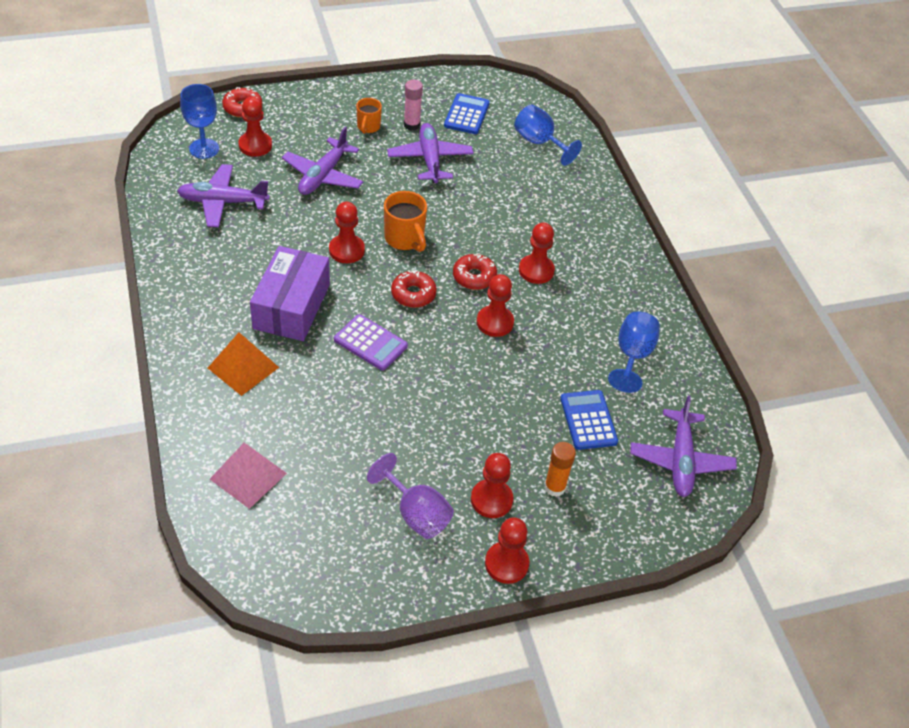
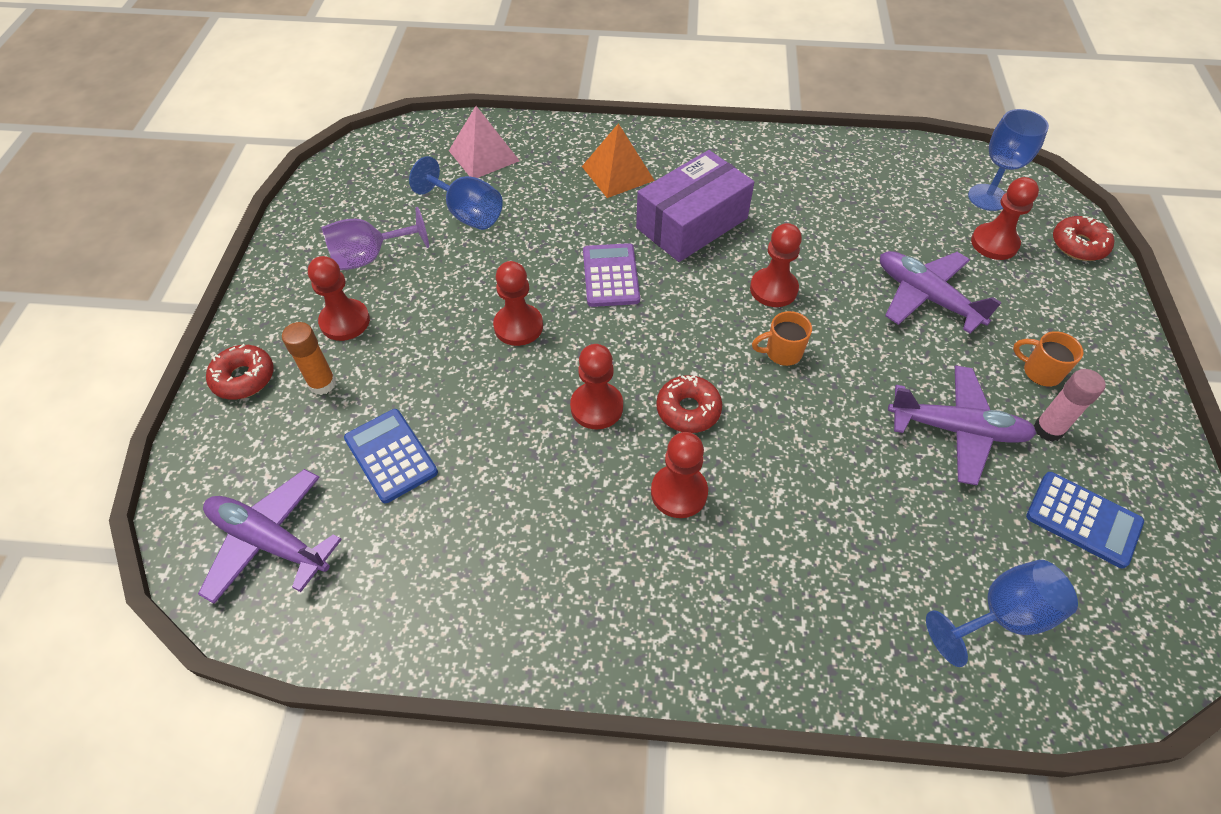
camera: 115 degrees right, 5 degrees up
purple plane [177,164,269,227] -> none
purple box [250,246,330,341] -> purple box turned 75 degrees counterclockwise [636,150,754,262]
purple calculator [334,314,408,371] -> purple calculator turned 120 degrees clockwise [583,243,640,307]
orange mug [384,191,427,252] -> orange mug [752,311,812,366], size x0.65
red donut [391,270,437,308] -> red donut moved to [206,344,274,400]
red pawn [485,517,529,584] -> red pawn moved to [493,261,543,346]
blue calculator [560,390,618,450] -> blue calculator turned 135 degrees counterclockwise [344,409,438,503]
blue goblet [608,311,660,393] -> blue goblet moved to [409,156,503,230]

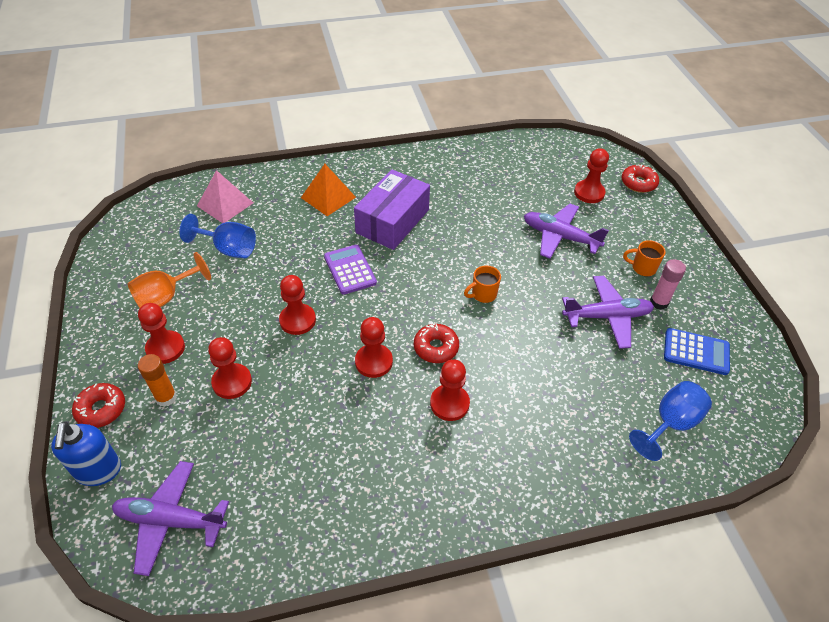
camera: 20 degrees left, 5 degrees down
purple goblet [322,207,429,270] -> orange goblet [127,252,211,308]
blue calculator [344,409,438,503] -> none
red pawn [750,223,802,307] -> red pawn moved to [208,337,252,399]
blue goblet [968,109,1049,211] -> none
none -> blue soap dispenser [51,421,121,486]

